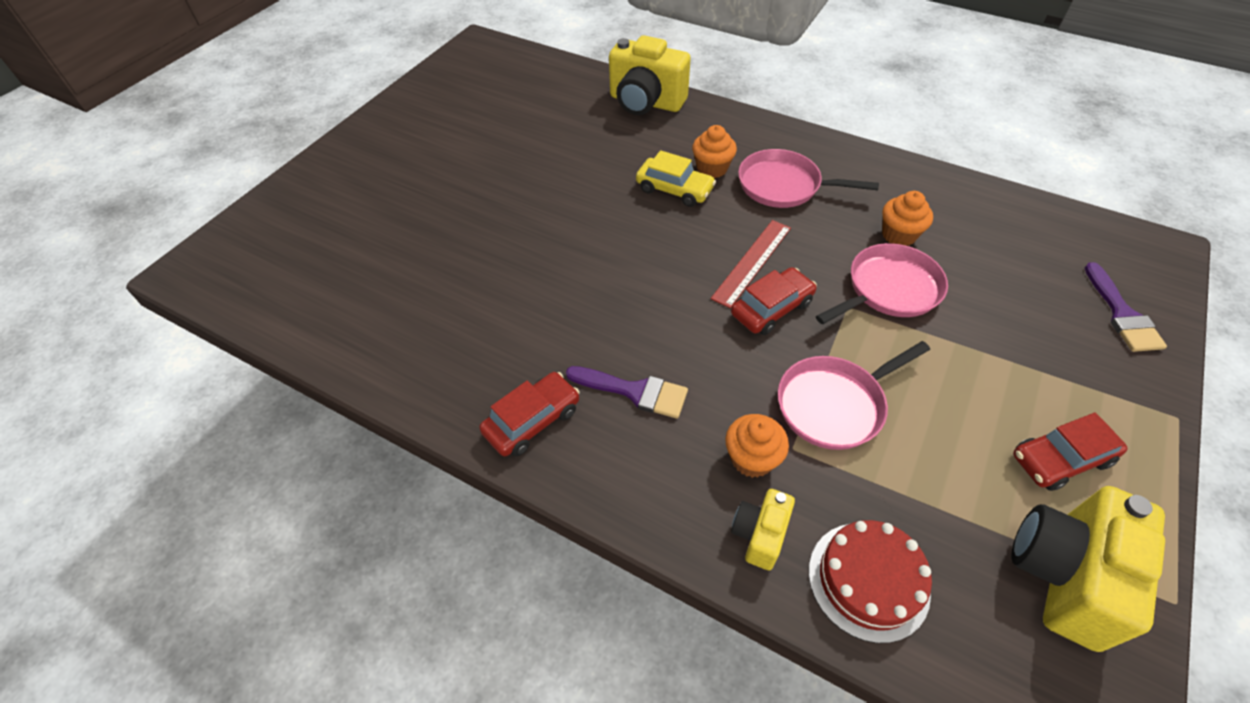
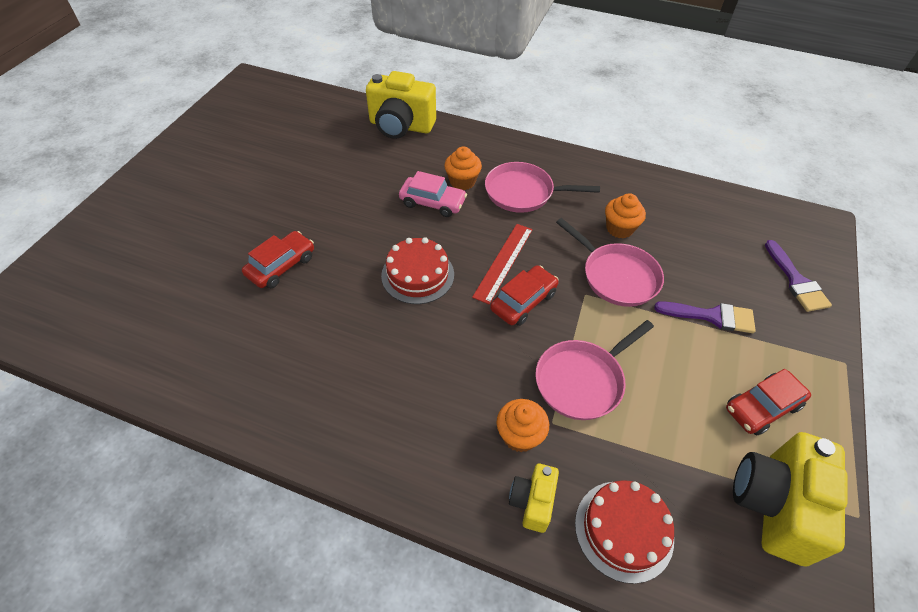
camera: 10 degrees left, 0 degrees up
red car [479,372,580,456] -> red car moved to [242,231,314,288]
purple brush [566,366,688,419] -> purple brush moved to [654,301,756,333]
yellow car [636,150,716,207] -> pink car [399,171,467,217]
pink pan [816,243,948,324] -> pink pan turned 90 degrees clockwise [556,218,664,307]
none -> red cake [381,237,454,304]

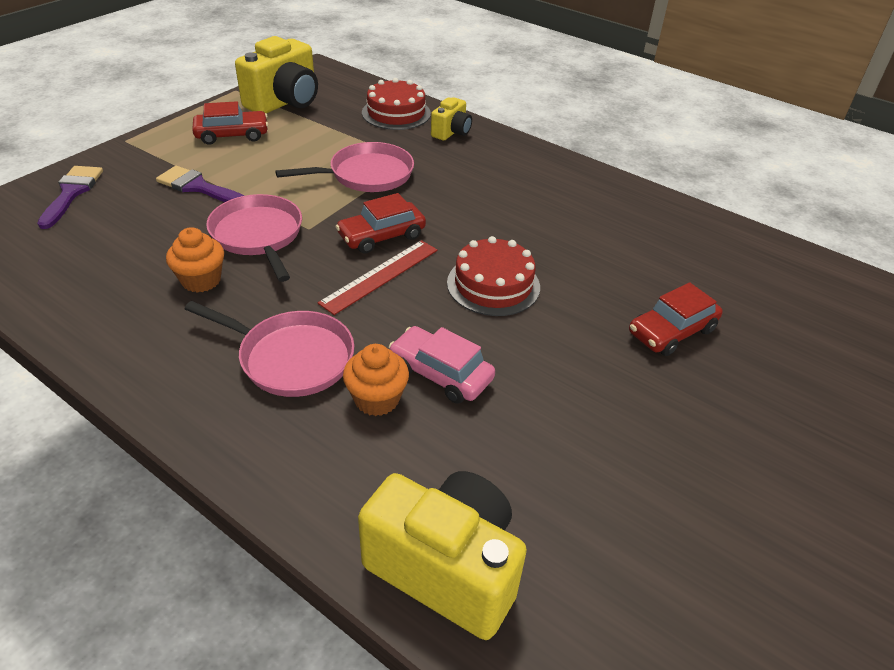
camera: 165 degrees left, 10 degrees down
orange cupcake [497,399,549,452] -> none

